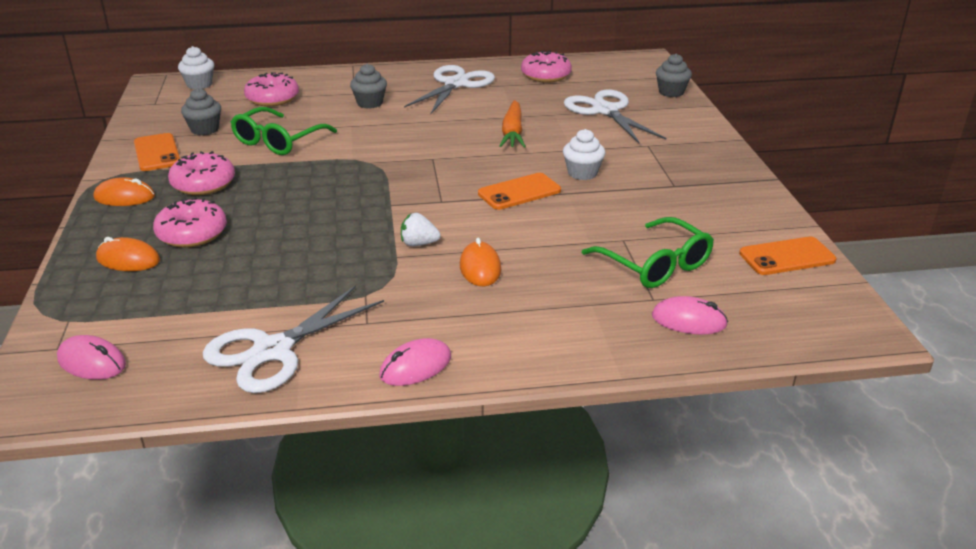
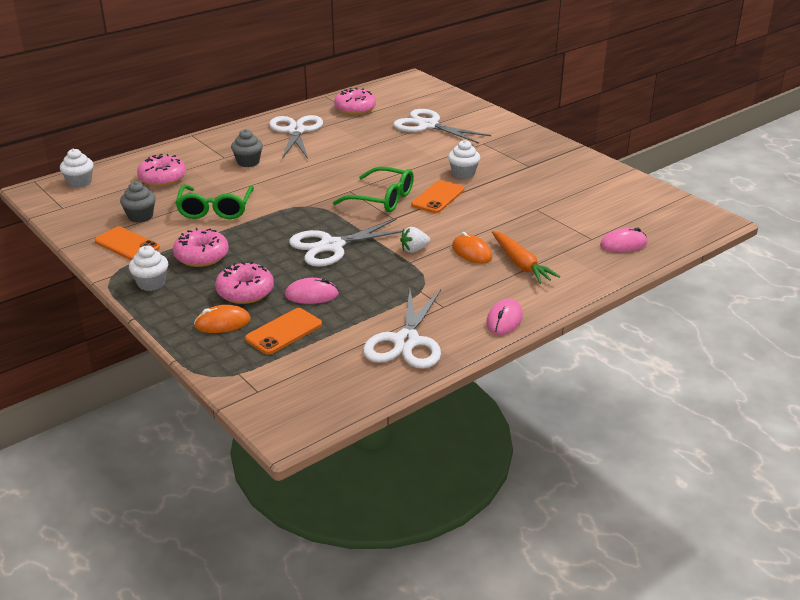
camera: 30 degrees left, 0 degrees up
pink mouse [57,335,126,380] -> pink mouse moved to [285,278,339,304]
orange mouse [94,177,155,206] -> white cupcake [129,246,168,291]
orange carrot [499,100,526,148] -> orange carrot moved to [492,231,560,284]
green glasses [582,217,714,288] -> green glasses moved to [333,167,414,212]
grey cupcake [656,53,692,97] -> none
orange phone [739,237,836,275] -> orange phone moved to [245,308,322,355]
none -> white scissors [289,218,403,267]

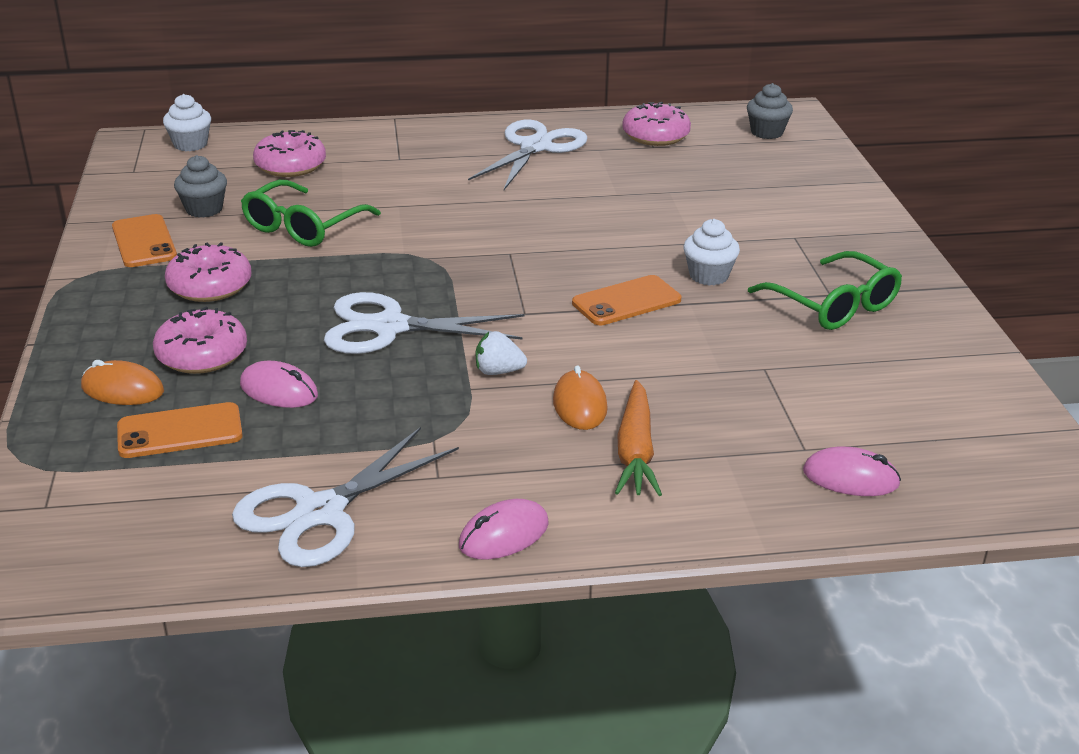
camera: 30 degrees right, 0 degrees up
white cupcake [129,246,168,291] -> none
grey cupcake [231,129,263,167] -> grey cupcake moved to [747,83,793,139]
green glasses [333,167,414,212] -> green glasses moved to [748,251,902,330]
white scissors [393,109,492,144] -> none

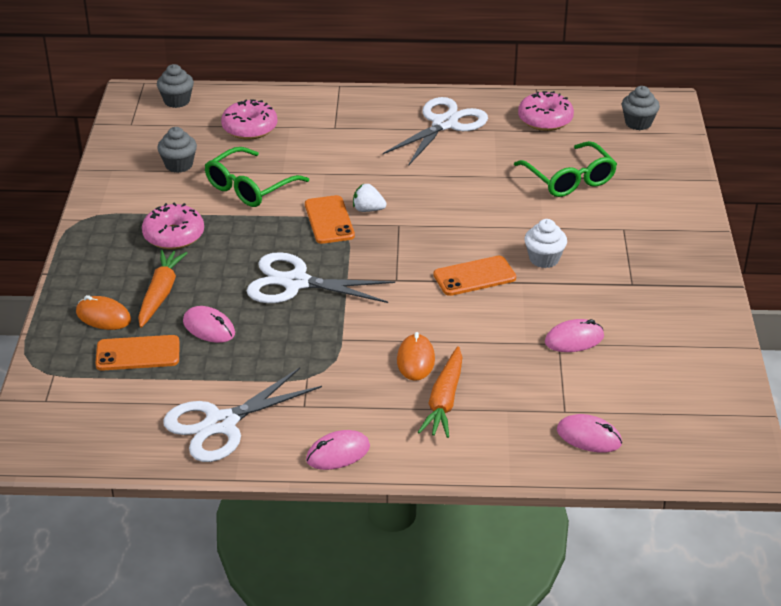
camera: 10 degrees right, 5 degrees up
orange phone [112,214,177,267] -> orange phone moved to [305,195,355,244]
pink donut [153,307,247,374] -> orange carrot [138,250,187,328]
white cupcake [163,94,211,151] -> grey cupcake [157,64,194,108]
white strawberry [476,331,527,375] -> white strawberry moved to [353,184,386,212]
green glasses [748,251,902,330] -> green glasses moved to [514,141,617,197]
none -> pink mouse [545,319,604,352]

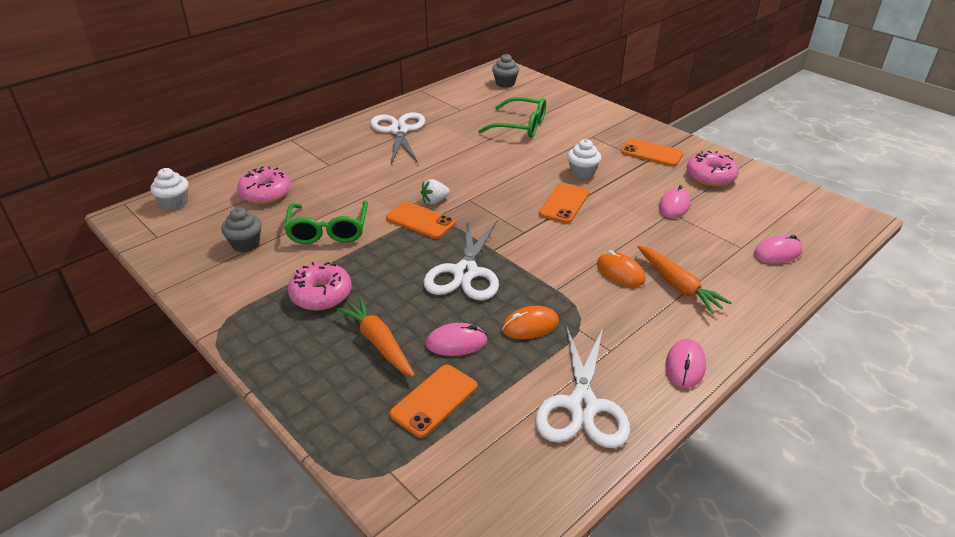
camera: 45 degrees left, 0 degrees up
orange mouse [76,295,131,330] -> orange mouse moved to [501,306,559,339]
grey cupcake [157,64,194,108] -> white cupcake [150,168,188,210]
white scissors [247,252,395,303] -> white scissors turned 45 degrees counterclockwise [424,219,499,300]
pink donut [518,91,574,131] -> pink donut moved to [687,151,739,187]
none -> orange phone [621,139,683,166]

